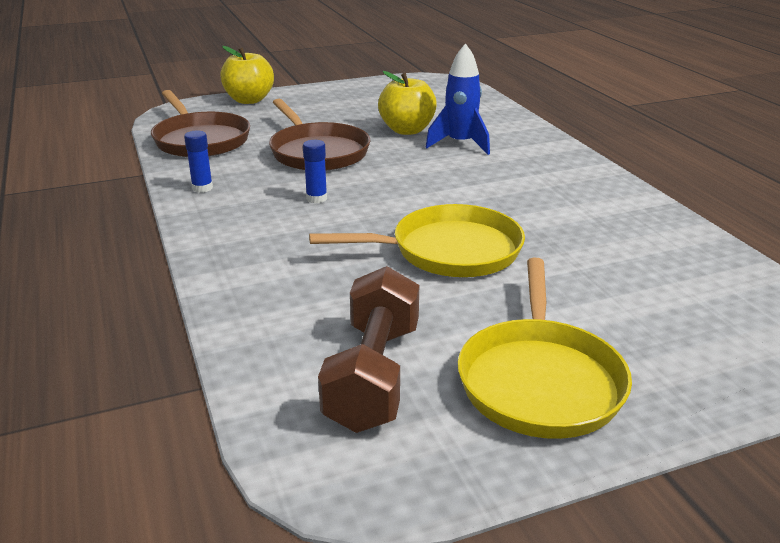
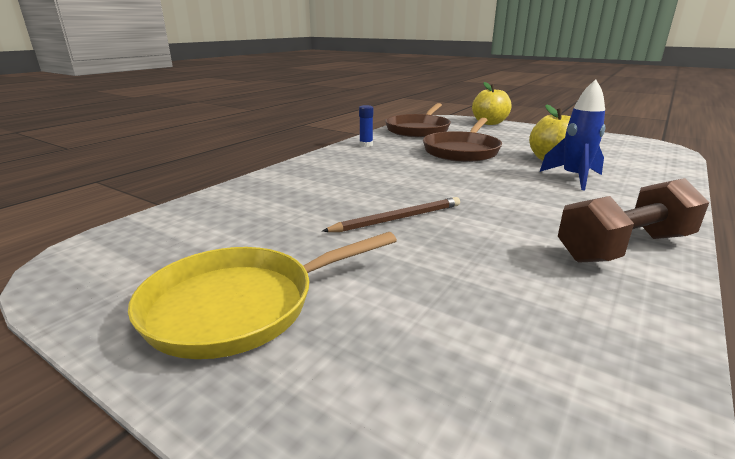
camera: 55 degrees right, 5 degrees down
blue glue stick [303,140,327,203] -> none
yellow pan [309,204,525,277] -> brown pencil [322,197,460,232]
brown dumbbell [318,266,419,433] -> brown dumbbell moved to [558,178,709,263]

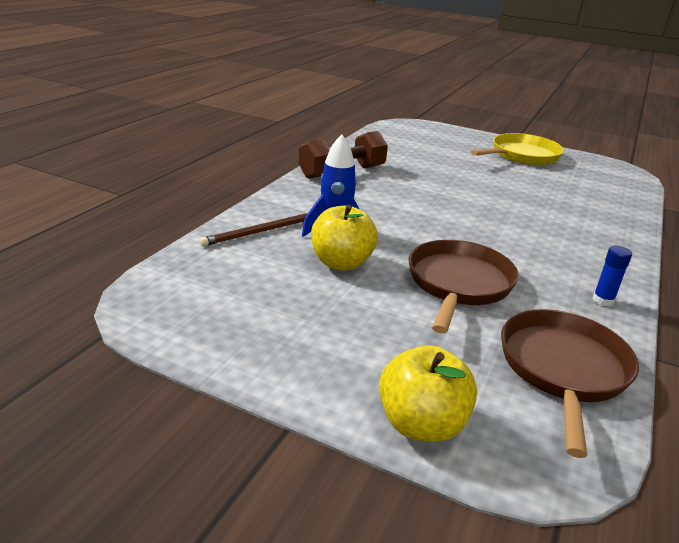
camera: 170 degrees right, 5 degrees up
brown pencil [322,197,460,232] -> brown pencil moved to [199,213,308,246]

